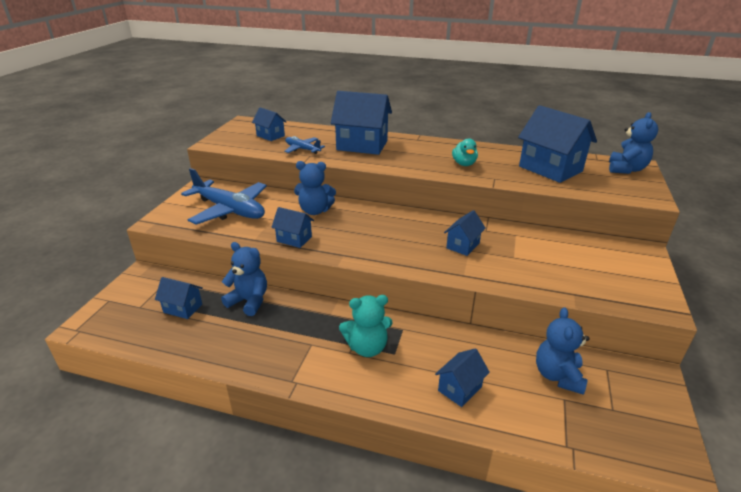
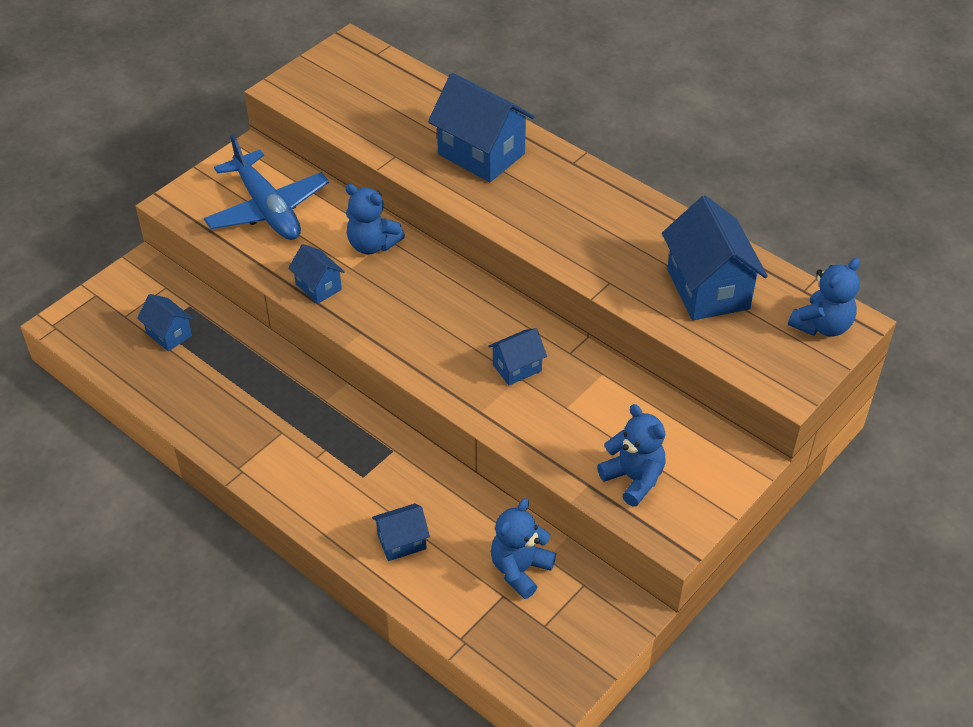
camera: 25 degrees right, 15 degrees up
blue teddy bear [221,242,267,316] -> blue teddy bear moved to [597,404,666,507]
blue house [252,107,286,141] -> none
blue plane [284,136,325,154] -> none
turquoise teddy bear [339,295,392,357] -> none
turquoise duck [452,138,478,166] -> none

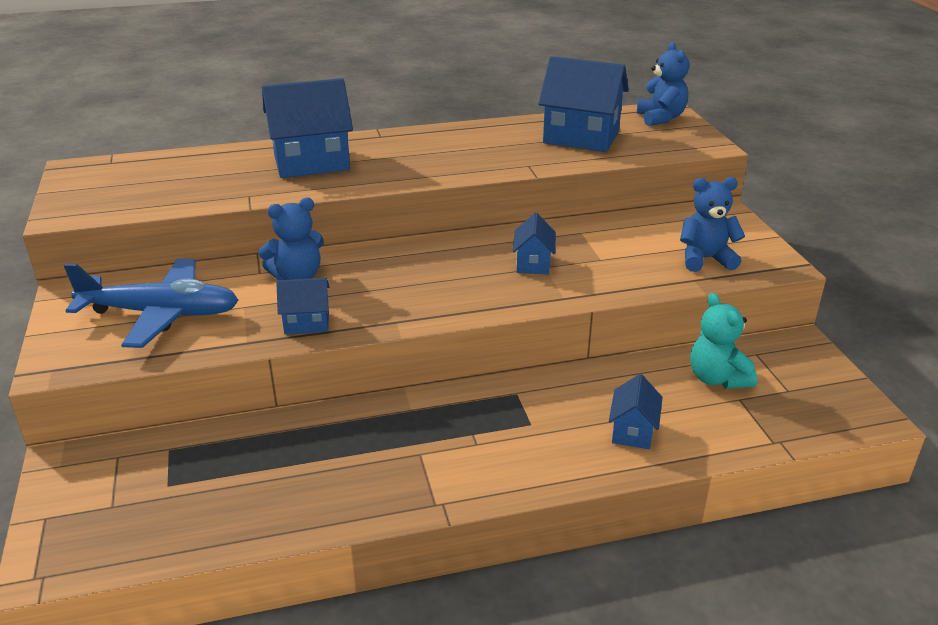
camera: 55 degrees left, 15 degrees down
blue house [137,294,193,352] -> none
blue teddy bear [491,498,556,599] -> turquoise teddy bear [690,293,757,389]

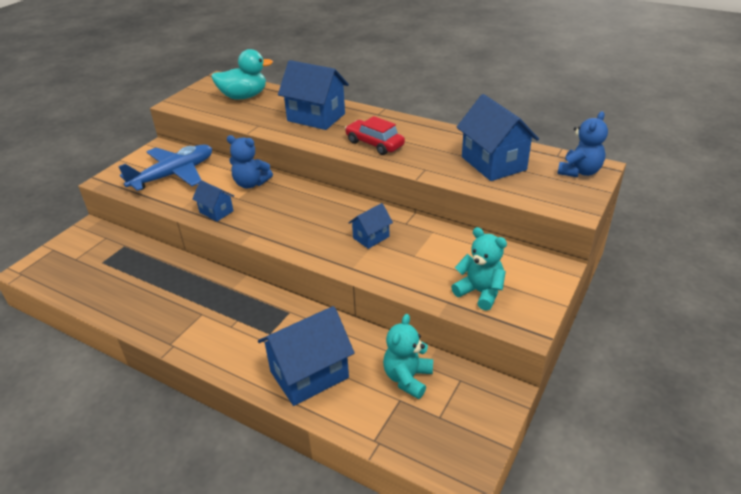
camera: 45 degrees right, 5 degrees up
blue plane [64,258,239,348] -> blue plane turned 90 degrees counterclockwise [118,144,212,191]
blue house [609,374,662,449] -> blue house [258,306,354,406], size x1.91
blue teddy bear [680,177,745,272] -> turquoise teddy bear [451,227,507,311]
none -> turquoise duck [211,49,273,99]
none -> red car [345,116,405,155]

